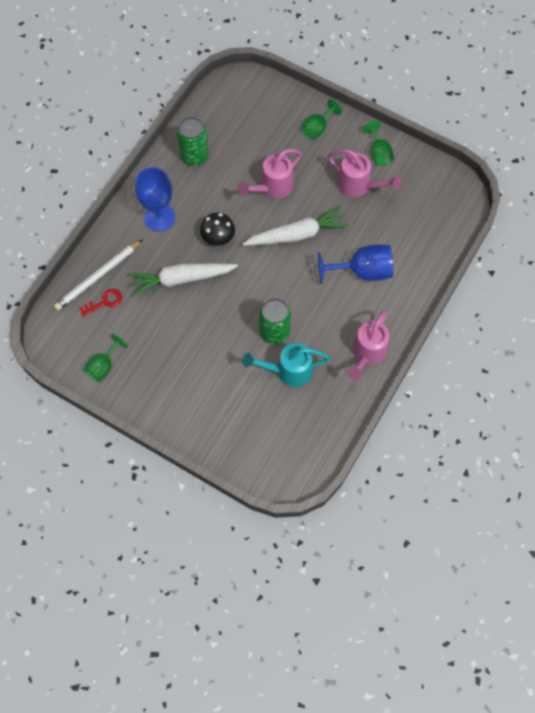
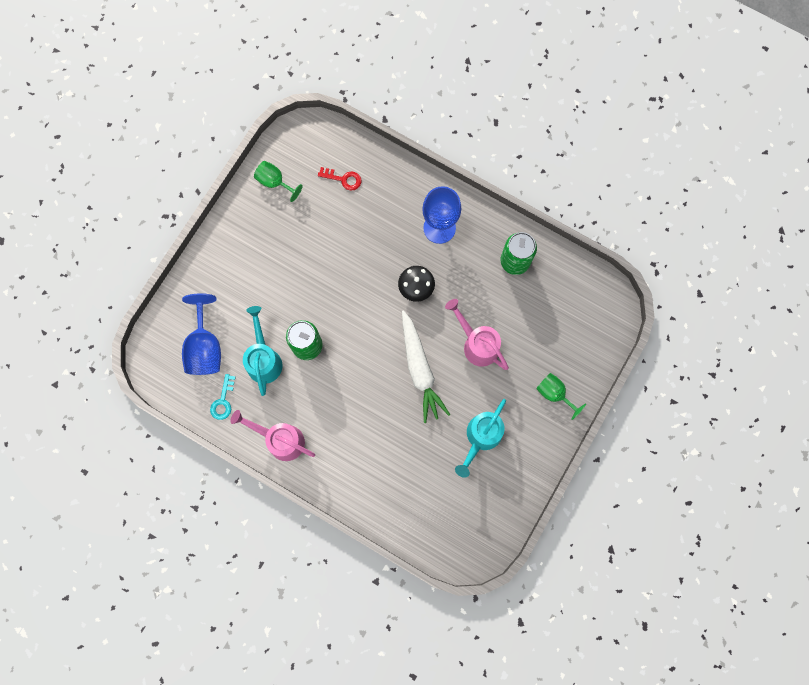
camera: 90 degrees right, 10 degrees up
white pencil [54,239,143,311] -> none
red key [79,289,122,316] -> red key turned 45 degrees counterclockwise [318,167,361,191]
white carrot [128,263,238,297] -> none
blue goblet [318,244,393,284] -> blue goblet moved to [182,293,221,375]
pink watering can [328,149,402,197] -> turquoise watering can [455,399,506,478]
green goblet [363,120,394,166] -> none
none -> turquoise key [210,374,236,420]

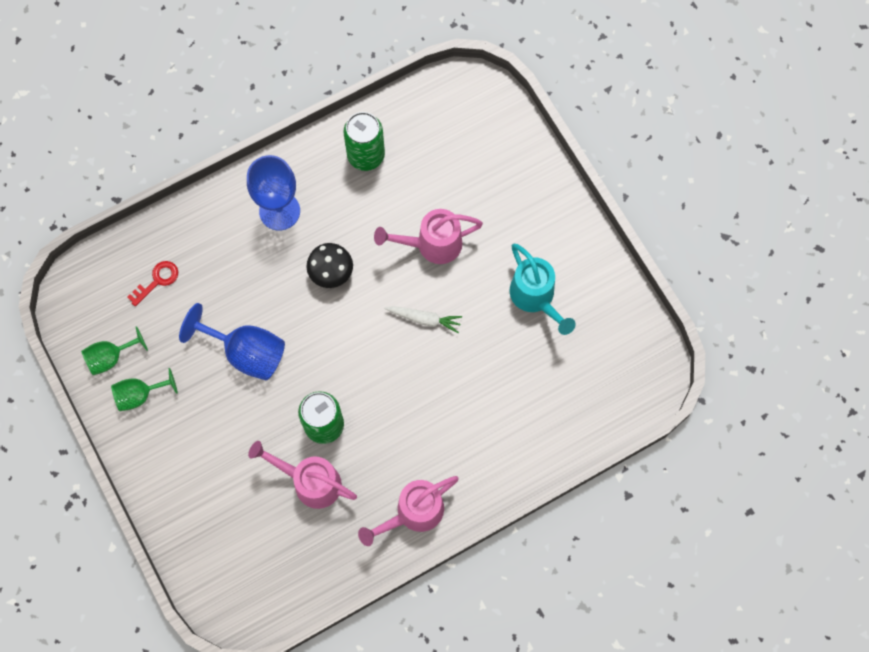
camera: 60 degrees left, 5 degrees down
blue goblet [182,293,221,375] -> blue goblet moved to [179,303,285,380]
turquoise key [210,374,236,420] -> none
turquoise watering can [243,306,282,396] -> pink watering can [248,441,357,509]
white carrot [402,310,450,423] -> white carrot [384,306,462,333], size x0.54
green goblet [536,373,586,420] -> green goblet moved to [111,368,178,411]

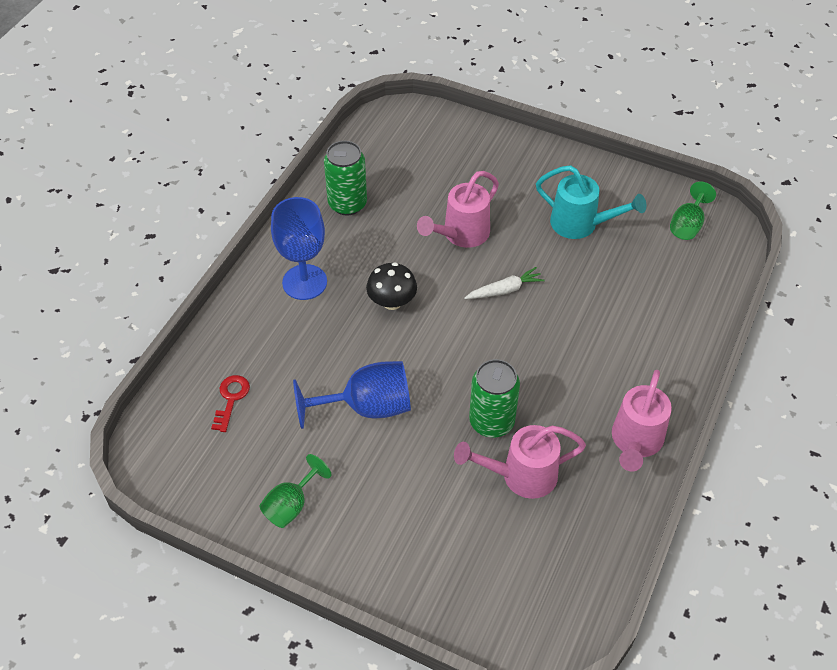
camera: 35 degrees left, 20 degrees down
green goblet [81,326,148,375] -> green goblet moved to [670,182,716,240]

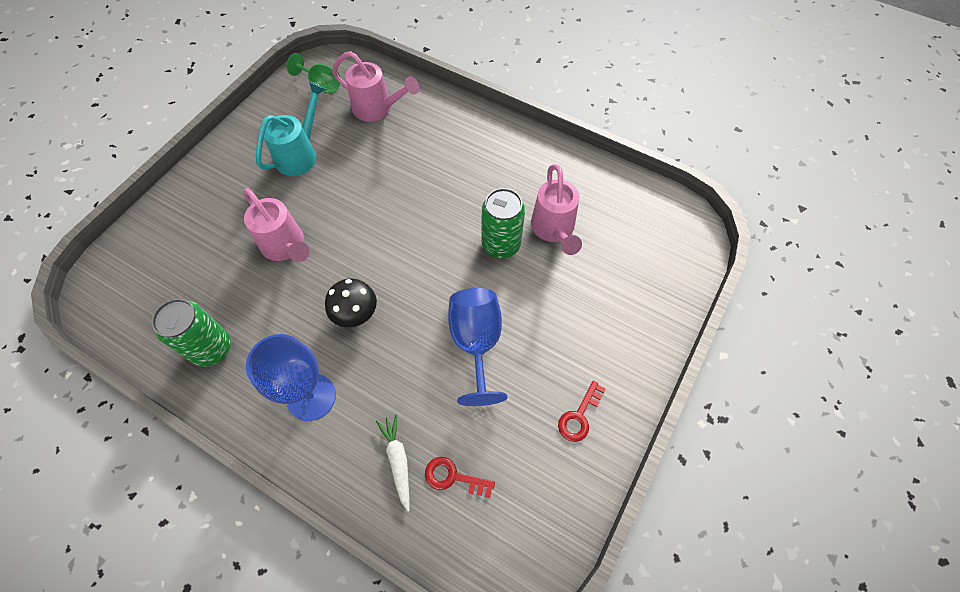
camera: 85 degrees left, 10 degrees up
green goblet [259,454,331,528] -> red key [558,381,606,442]
white carrot [464,267,545,299] -> white carrot moved to [376,414,410,512]
pink watering can [612,370,672,472] -> pink watering can moved to [332,51,419,122]

